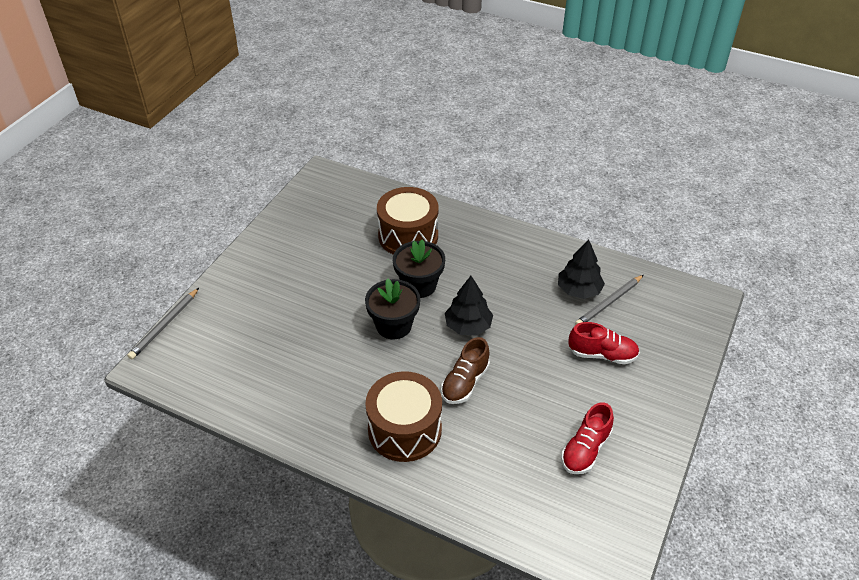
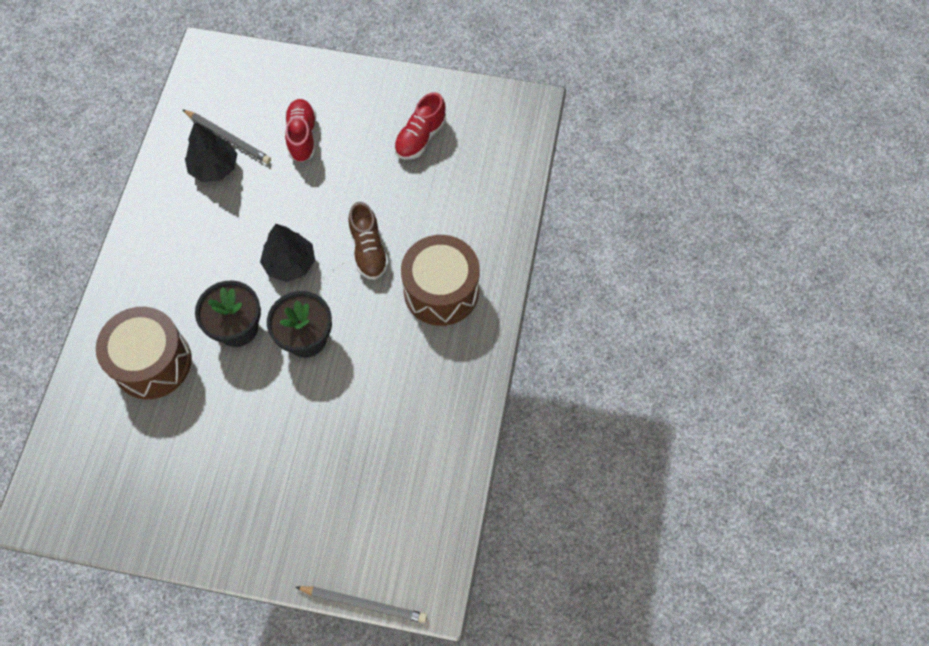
camera: 105 degrees left, 20 degrees up
brown shoe [441,337,490,404] -> brown shoe turned 60 degrees clockwise [348,202,389,280]
red shoe [561,402,614,474] -> red shoe turned 105 degrees clockwise [394,92,446,160]

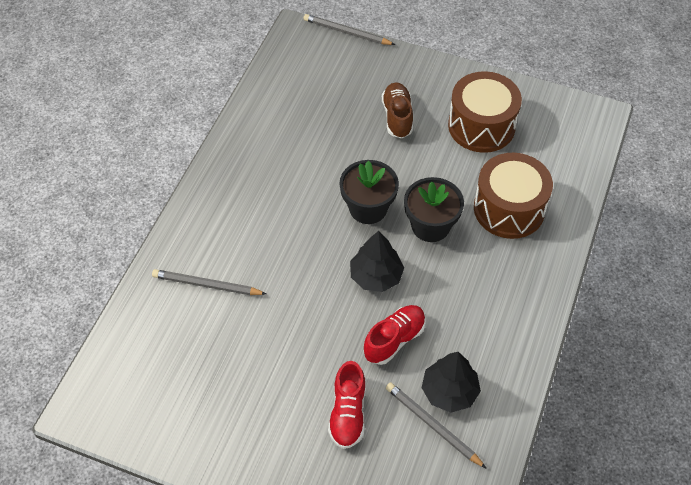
camera: 170 degrees left, 10 degrees down
brown shoe [348,202,389,280] -> brown shoe moved to [382,82,413,139]
red shoe [394,92,446,160] -> red shoe moved to [364,305,426,365]
brown drum [401,235,480,326] -> brown drum moved to [448,71,522,153]
none -> grey pencil [152,269,266,295]

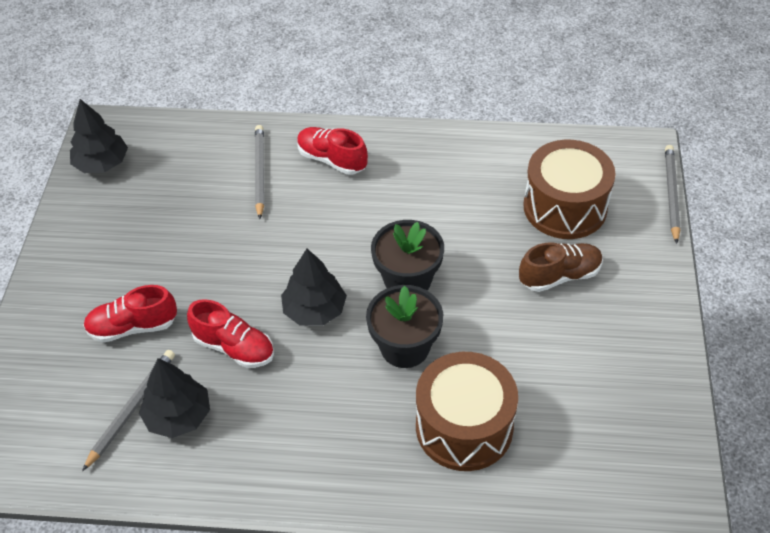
camera: 75 degrees right, 5 degrees down
brown drum [448,71,522,153] -> brown drum moved to [523,140,616,239]
none -> black tree [70,99,128,173]
none -> red shoe [297,127,368,175]

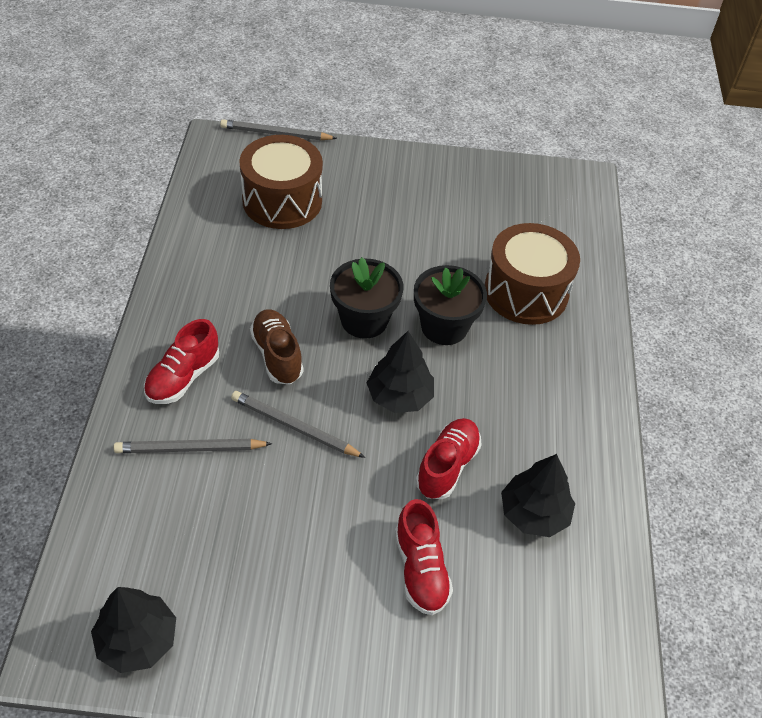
camera: 95 degrees left, 0 degrees up
grey pencil [82,350,175,471] -> grey pencil moved to [231,391,365,458]
brown shoe [519,242,603,292] -> brown shoe moved to [250,309,303,384]

